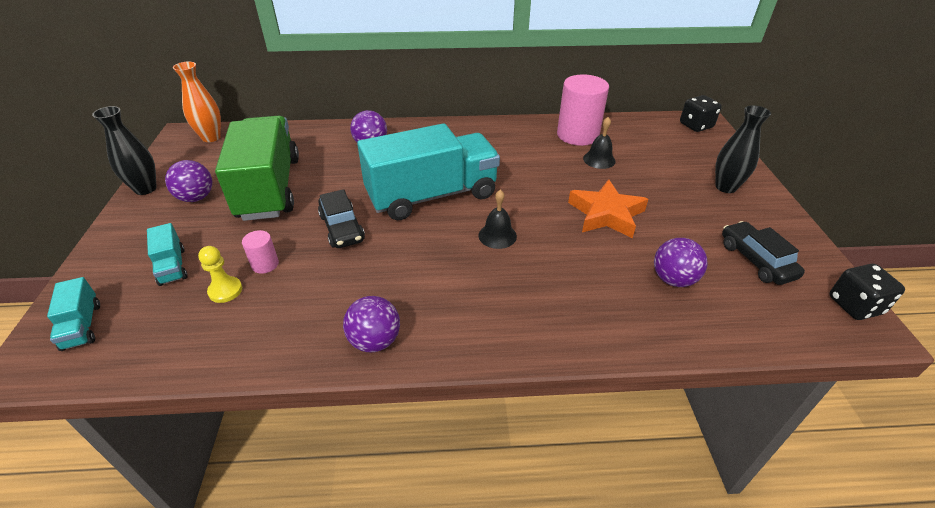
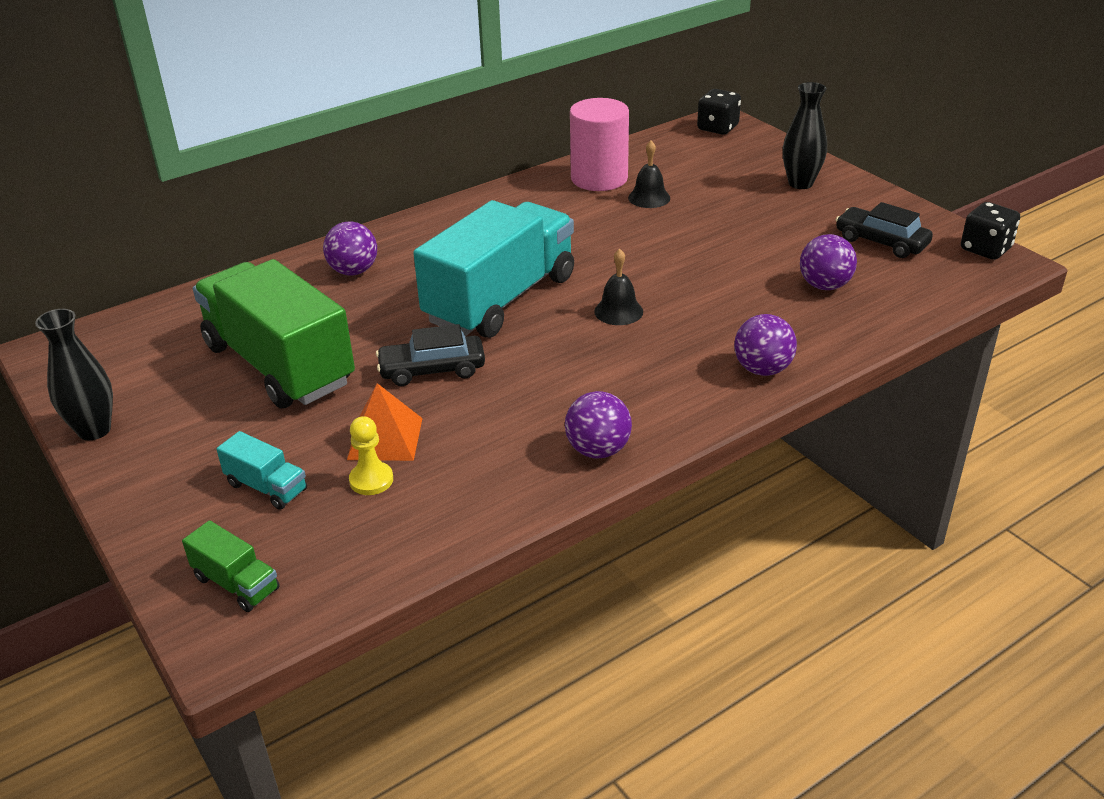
camera: 30 degrees left, 5 degrees down
turquoise truck [47,277,100,351] -> green truck [182,520,280,612]
purple ball [165,160,212,202] -> purple ball moved to [734,314,797,376]
orange vase [173,61,221,142] -> none
pink cylinder [242,230,279,274] -> orange pyramid [347,383,423,461]
black car [318,189,365,248] -> black car turned 135 degrees clockwise [376,324,485,386]
orange star [568,179,648,238] -> none

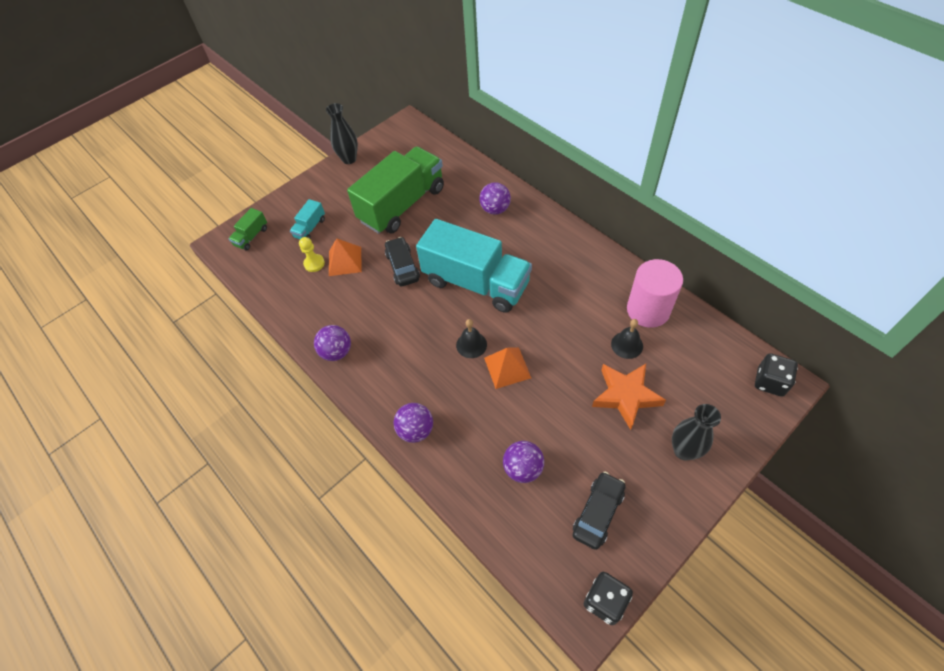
camera: 85 degrees right, 20 degrees up
none -> orange pyramid [484,348,531,389]
none -> orange star [592,364,666,430]

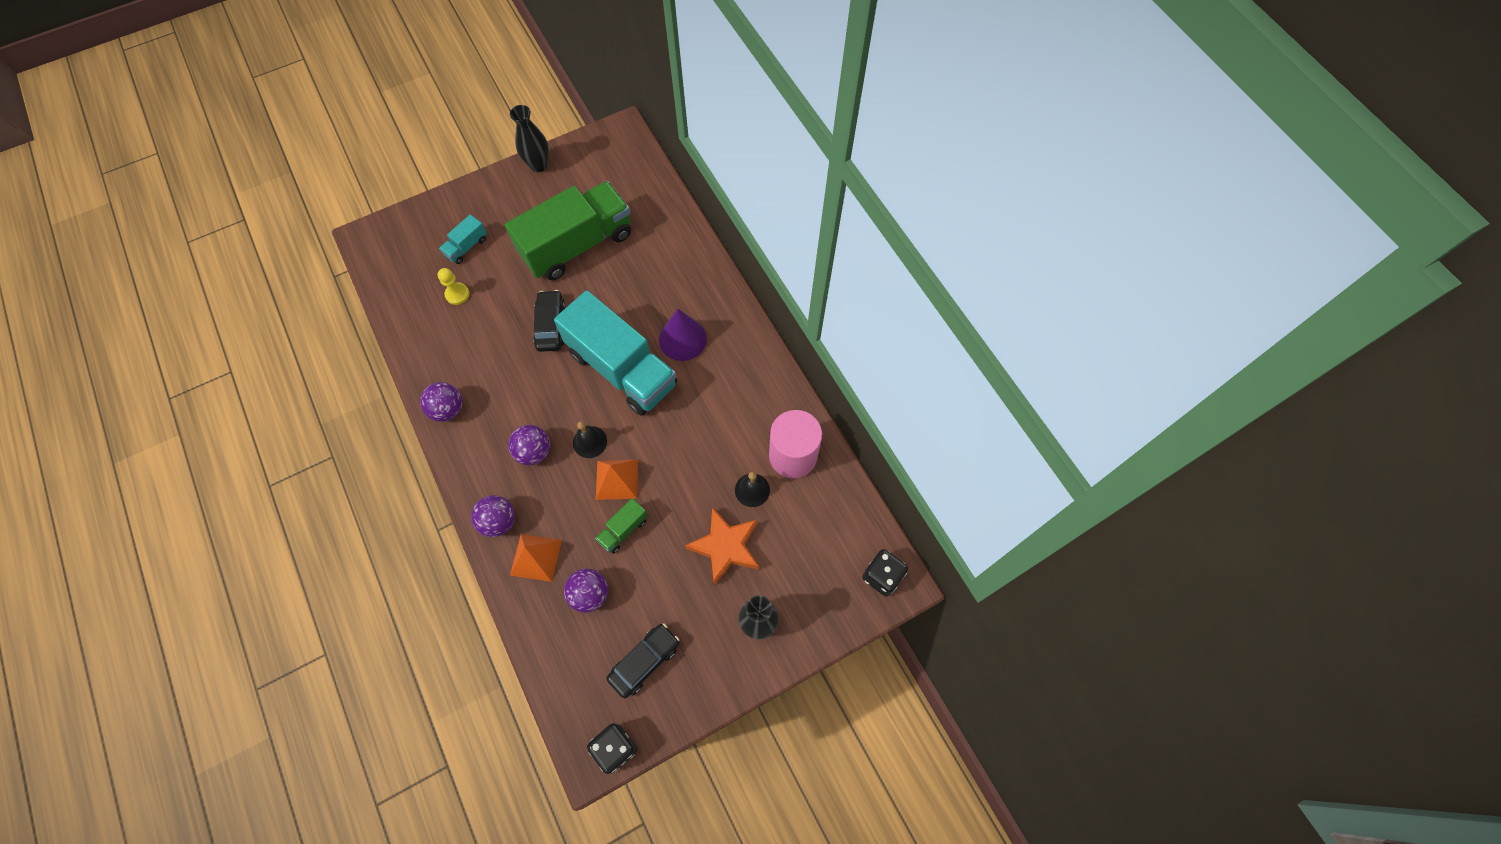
camera: 10 degrees right, 10 degrees up
green truck [229,208,267,251] -> green truck moved to [595,498,648,554]
orange pyramid [329,238,362,276] -> orange pyramid moved to [510,534,562,582]
purple ball [479,182,511,215] -> purple ball moved to [508,425,550,465]
none -> purple cone [659,309,707,361]

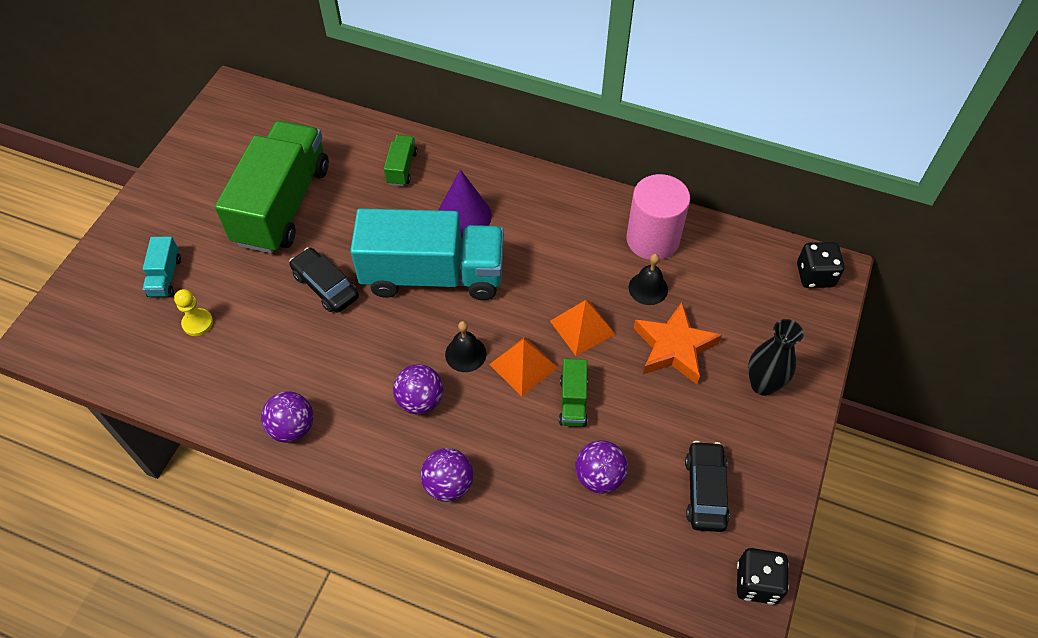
camera: 40 degrees left, 10 degrees down
black vase [510,105,549,172] -> none
orange pyramid [510,534,562,582] -> orange pyramid moved to [550,300,615,356]
none -> green truck [384,135,417,186]

